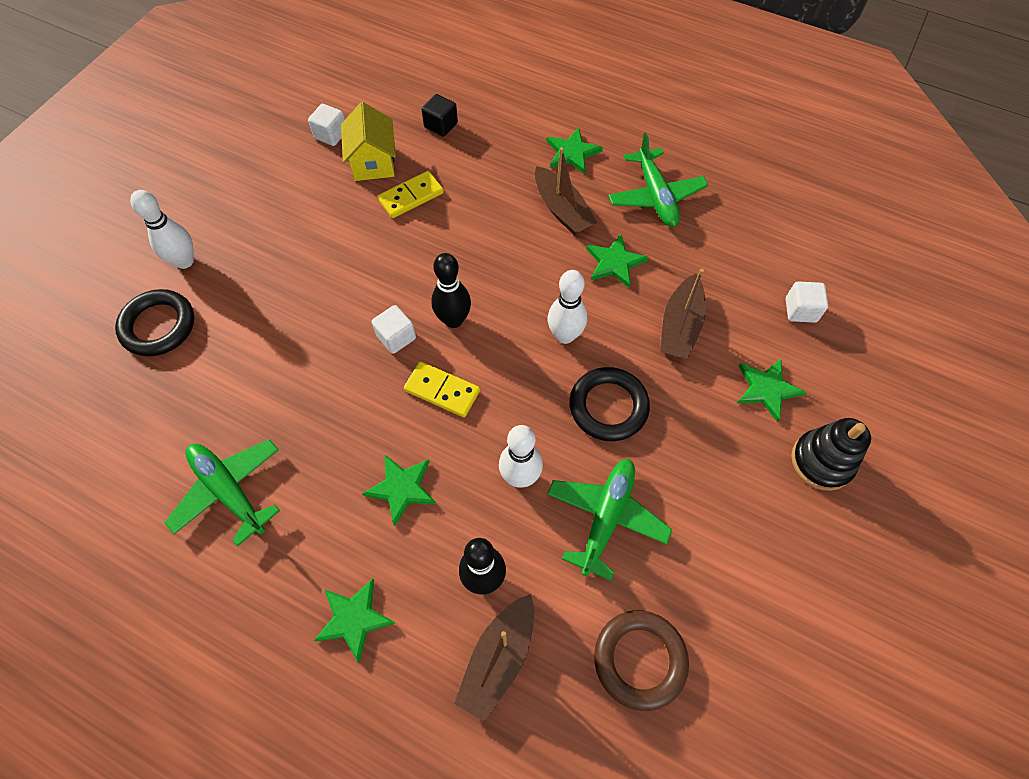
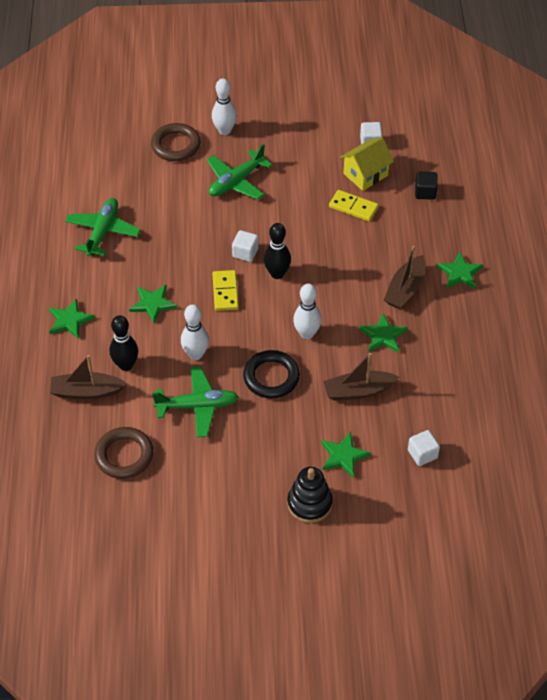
camera: 60 degrees right, 10 degrees down
black ring [115,289,194,356] -> brown ring [151,123,201,161]
green plane [608,133,708,227] -> green plane moved to [207,144,272,200]

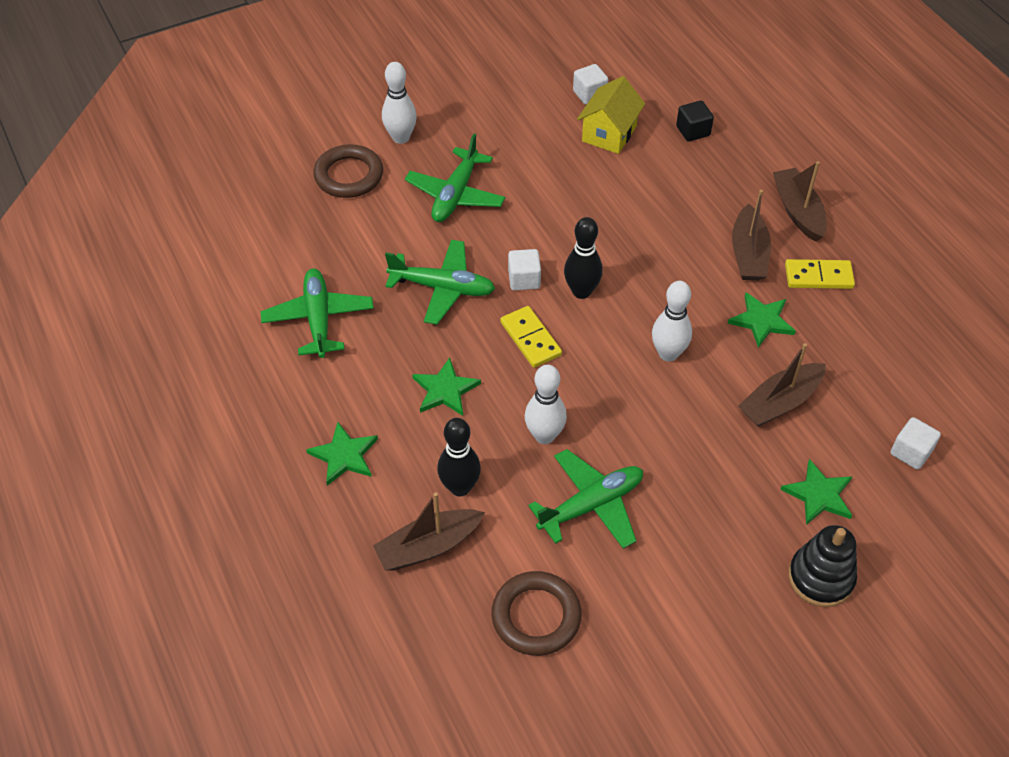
camera: 25 degrees left, 0 degrees up
black ring [243,350,300,399] -> none
yellow domino [329,190,378,221] -> yellow domino moved to [785,259,855,289]
green star [437,251,483,289] -> brown boat [773,161,827,242]
none -> green plane [385,240,495,325]

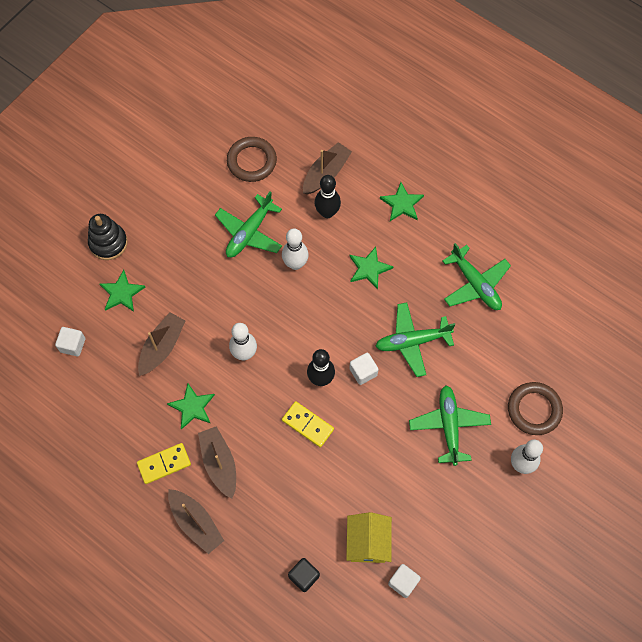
camera: 155 degrees right, 15 degrees up
yellow domino [500,306,562,368] -> yellow domino moved to [282,401,334,447]

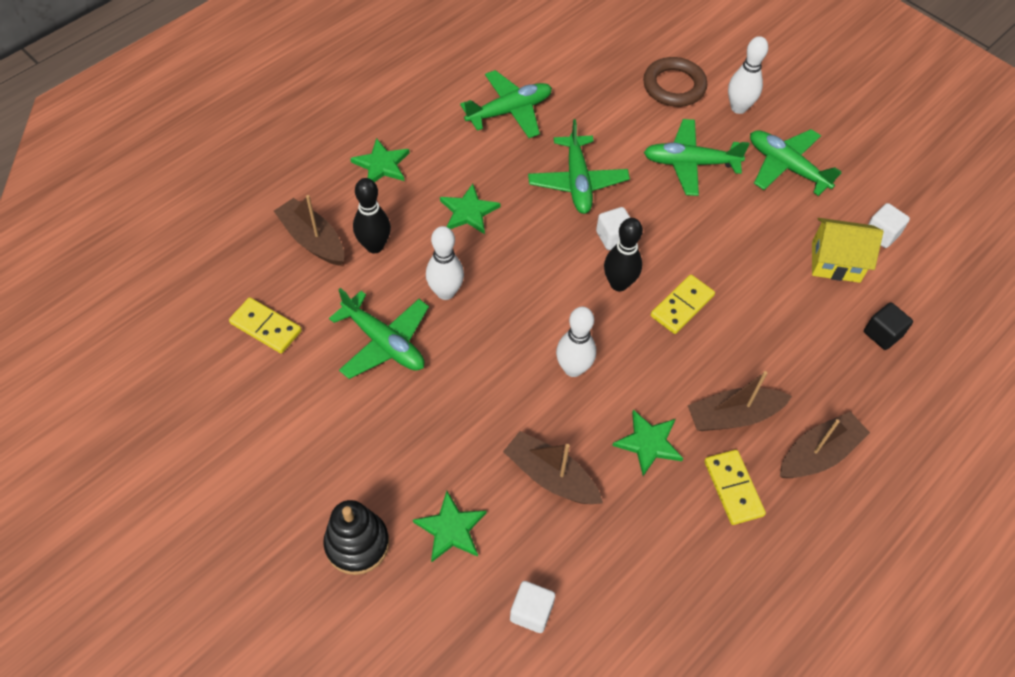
camera: 85 degrees left, 10 degrees down
brown ring [227,137,277,182] -> yellow domino [229,297,302,353]
none -> green plane [750,129,842,196]

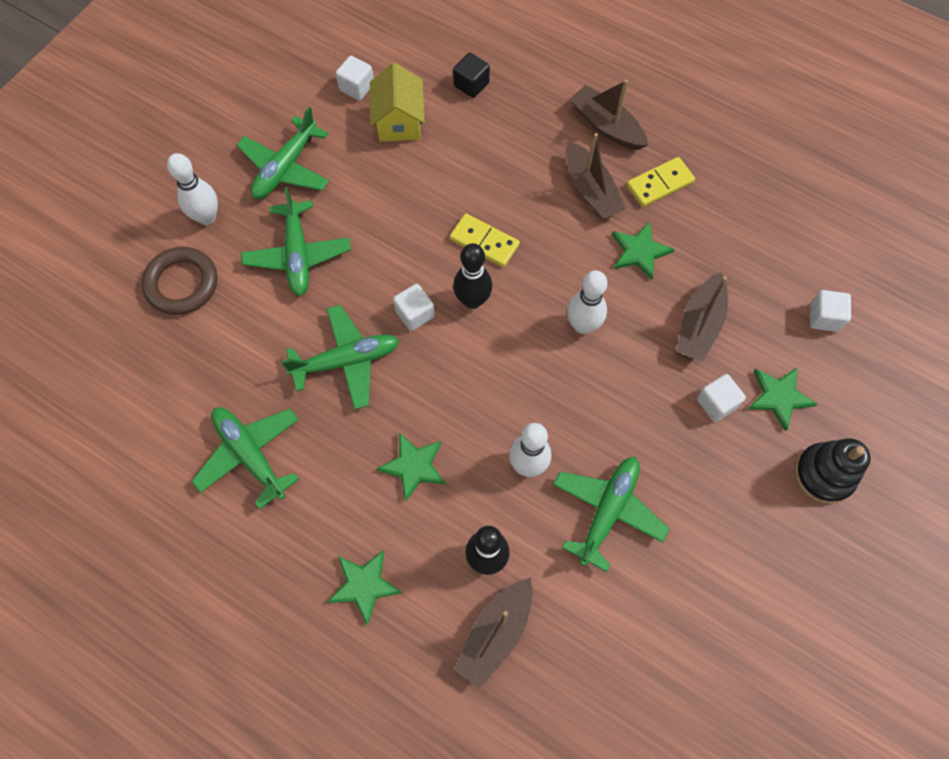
camera: 100 degrees left, 10 degrees up
yellow domino [229,297,302,353] -> none
none -> white cube [697,374,746,422]

